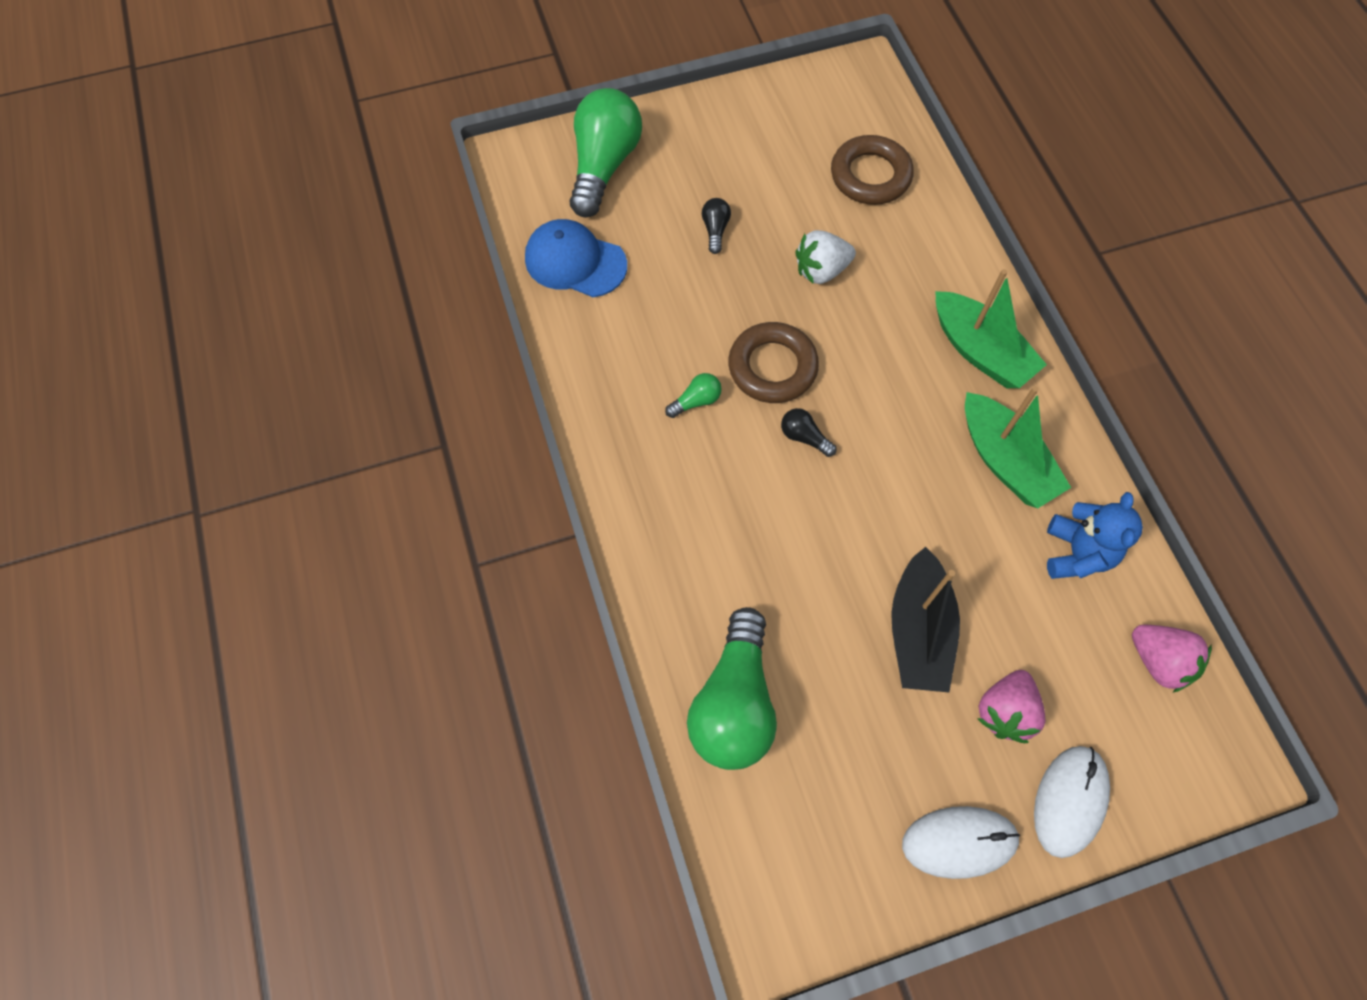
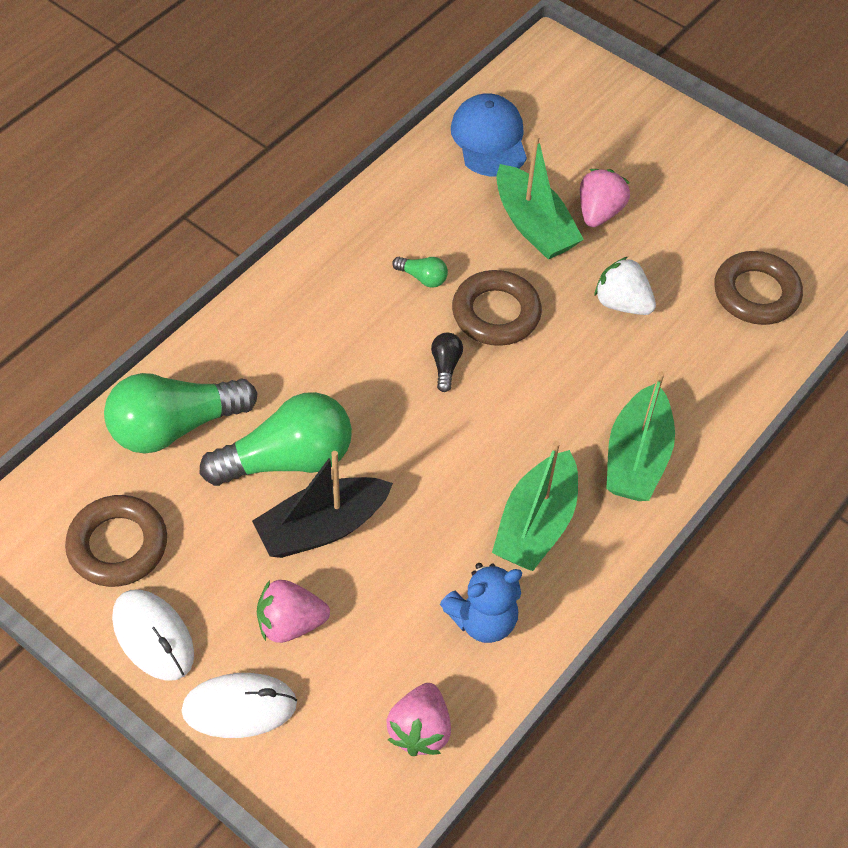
camera: 55 degrees right, 10 degrees down
green light bulb [570,88,642,218] -> green light bulb moved to [200,392,352,486]
black light bulb [702,198,731,254] -> pink strawberry [580,169,630,227]
none -> brown ring [65,495,167,587]
none -> green boat [497,135,584,259]

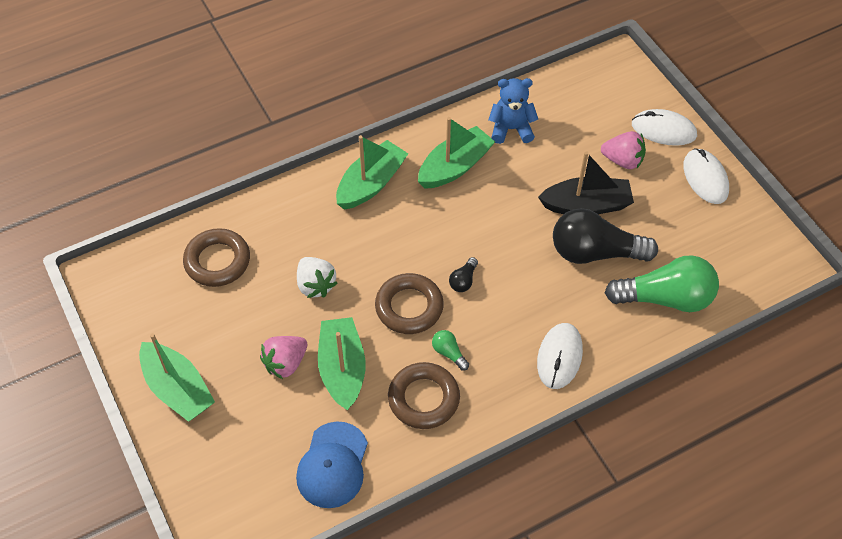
camera: 155 degrees left, 0 degrees up
brown ring [65,495,167,587] -> brown ring moved to [388,362,460,429]
green light bulb [200,392,352,486] -> black light bulb [553,208,658,264]
pink strawberry [386,683,451,756] -> none
none -> green boat [139,333,215,422]
none -> white mouse [537,323,583,389]

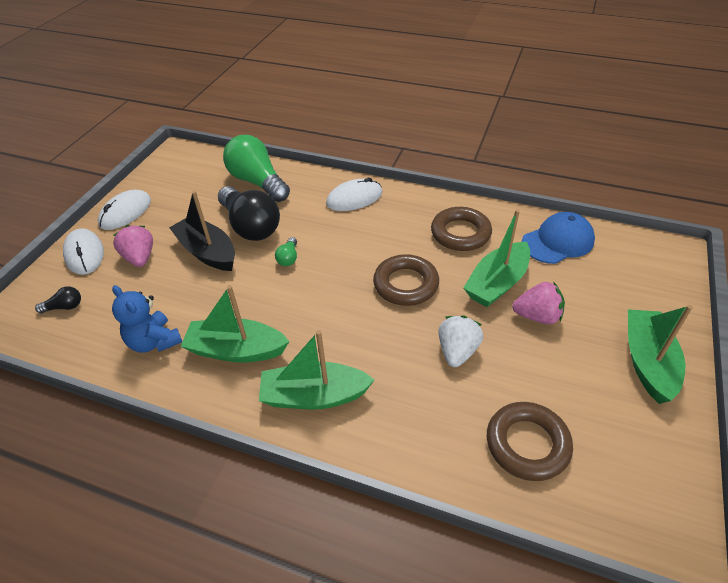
camera: 130 degrees left, 10 degrees down
green light bulb [432,330,469,371] -> green light bulb moved to [275,237,297,266]
black light bulb [449,257,478,292] -> black light bulb moved to [35,286,81,313]

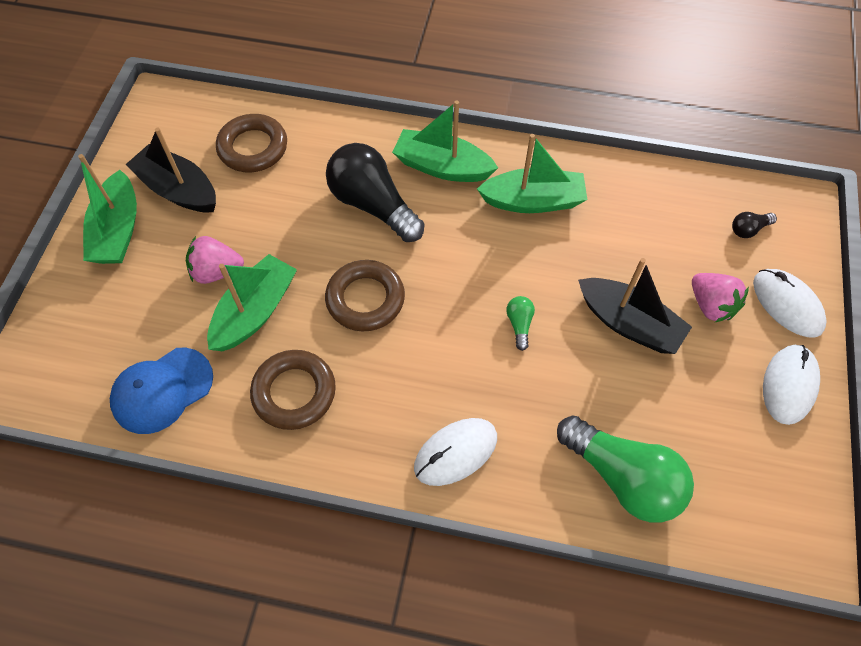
camera: 170 degrees right, 15 degrees up
blue teddy bear [112,285,182,353] -> none
black light bulb [218,186,280,241] -> black light bulb moved to [326,143,424,242]
green boat [259,330,374,409] -> green boat turned 150 degrees counterclockwise [392,101,498,182]
white strawberry [439,315,483,367] -> none
none -> black boat [125,128,216,212]

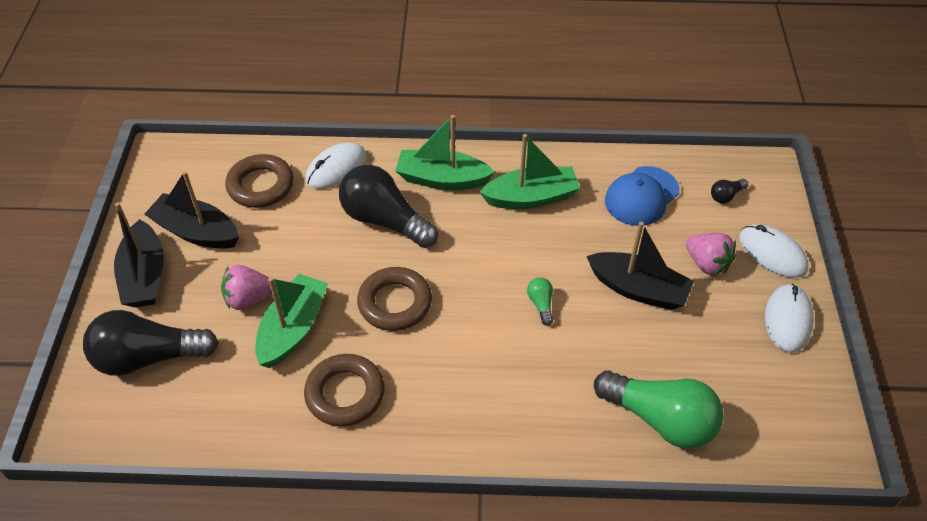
camera: 10 degrees left, 10 degrees down
green boat [78,154,137,264] -> black boat [114,202,164,308]
blue cap [110,348,213,434] -> blue cap moved to [605,166,679,226]
white mouse [414,418,497,486] -> white mouse moved to [306,142,367,189]
none -> black light bulb [83,310,219,376]

